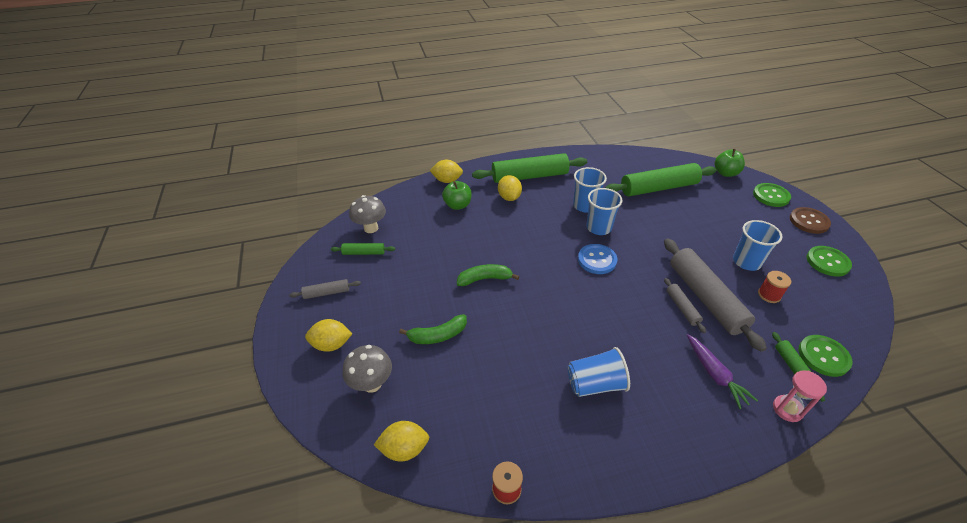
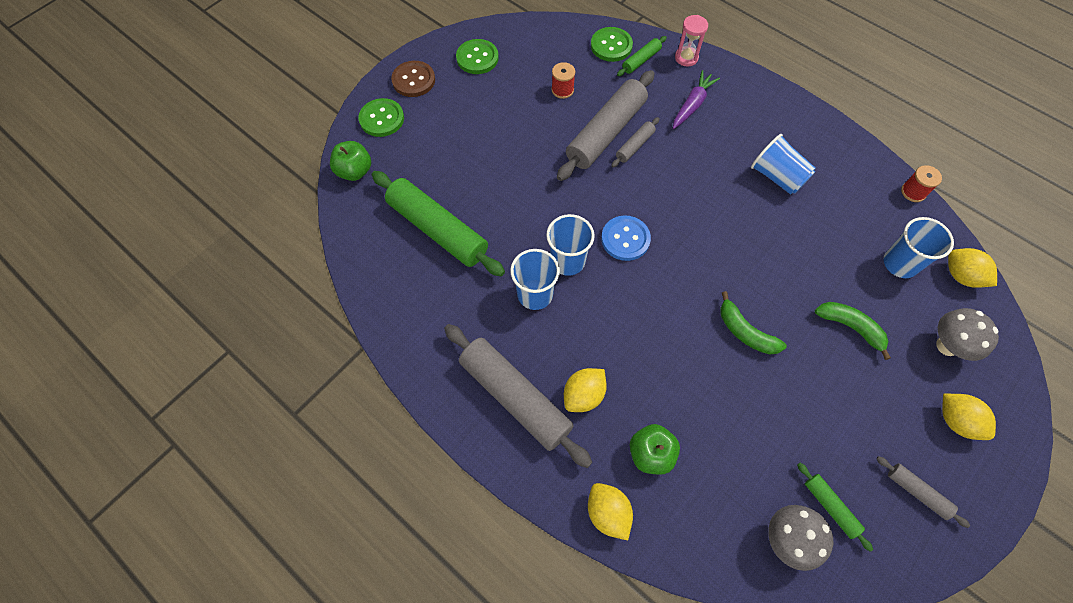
camera: 125 degrees left, 20 degrees up
green rolling pin [472,153,587,183] -> grey rolling pin [444,324,592,468]
blue cup [733,220,783,271] -> blue cup moved to [884,217,954,278]

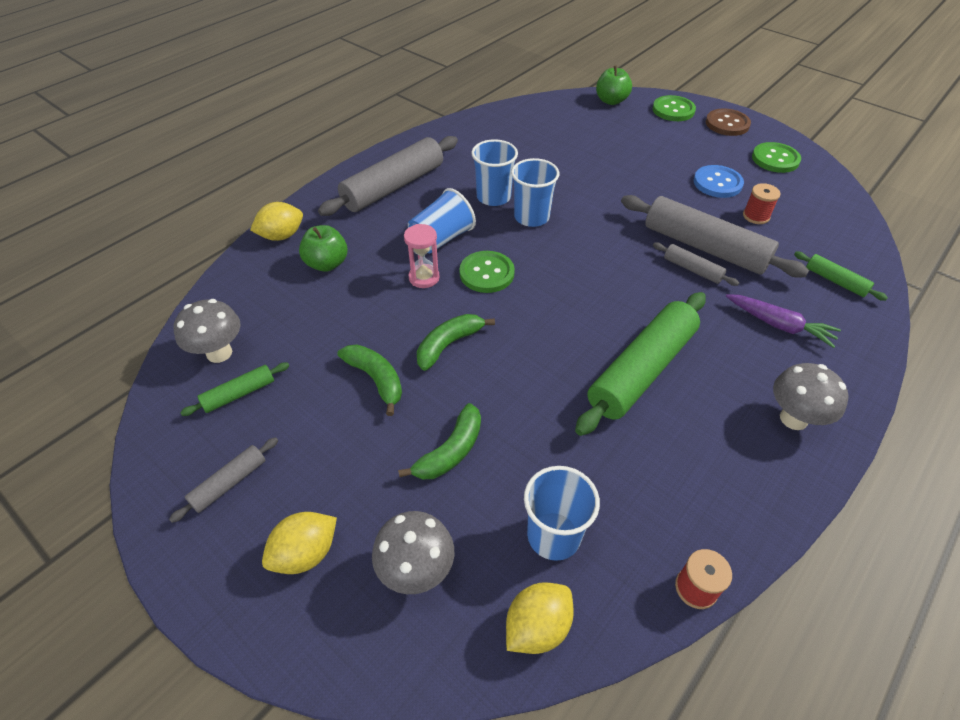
camera: 90 degrees right, 15 degrees down
green rolling pin [372,171,505,276] -> green rolling pin moved to [575,292,706,436]
yellow lemon [564,368,607,412] -> none
green button [591,27,633,62] -> green button moved to [459,251,515,293]
blue button [601,215,651,261] -> blue button moved to [694,165,744,198]
pink hourglass [675,15,708,66] -> pink hourglass moved to [404,224,440,288]
blue cup [751,134,816,195] -> blue cup moved to [408,188,476,253]
none -> green banana [337,345,402,416]
none -> grey mushroom [773,363,849,430]

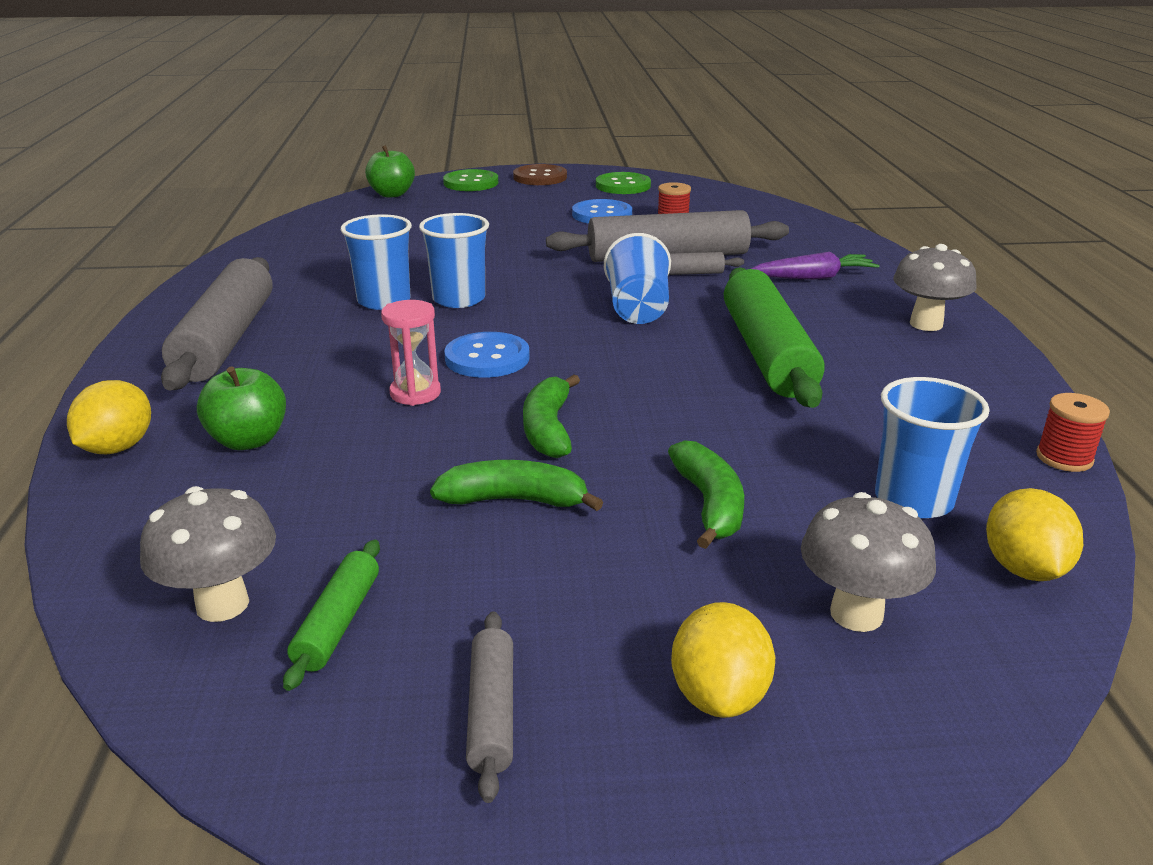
camera: 45 degrees left, 20 degrees down
blue cup [408,188,476,253] -> blue cup moved to [604,233,671,324]
green button [459,251,515,293] -> blue button [444,332,530,378]
green rolling pin [794,252,888,301] -> none

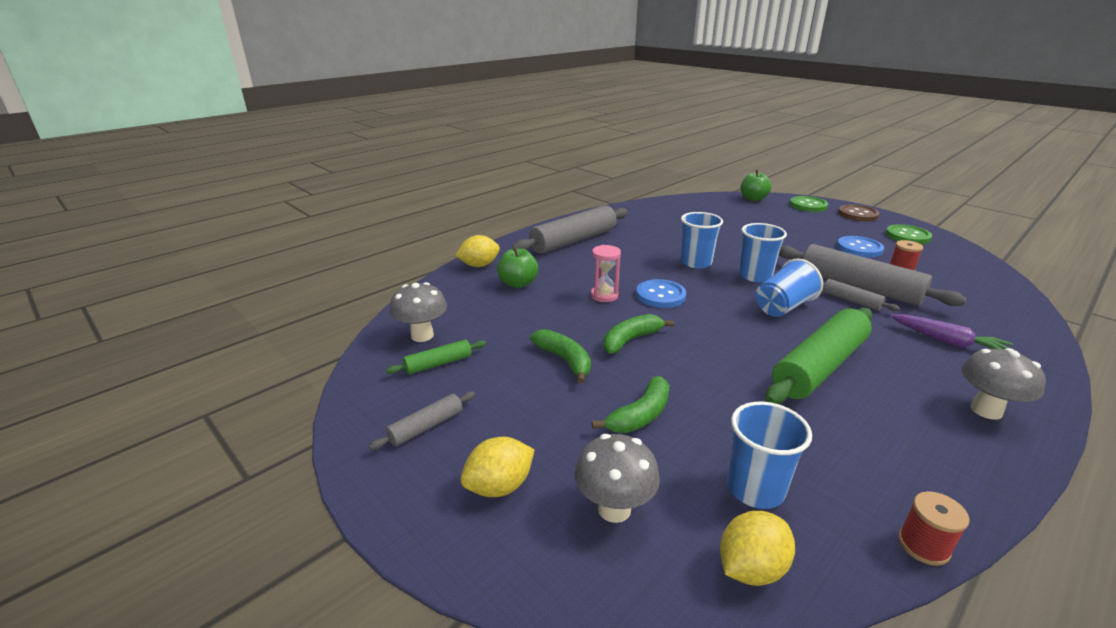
camera: 50 degrees right, 0 degrees up
blue cup [341,214,412,310] -> blue cup moved to [739,223,787,282]

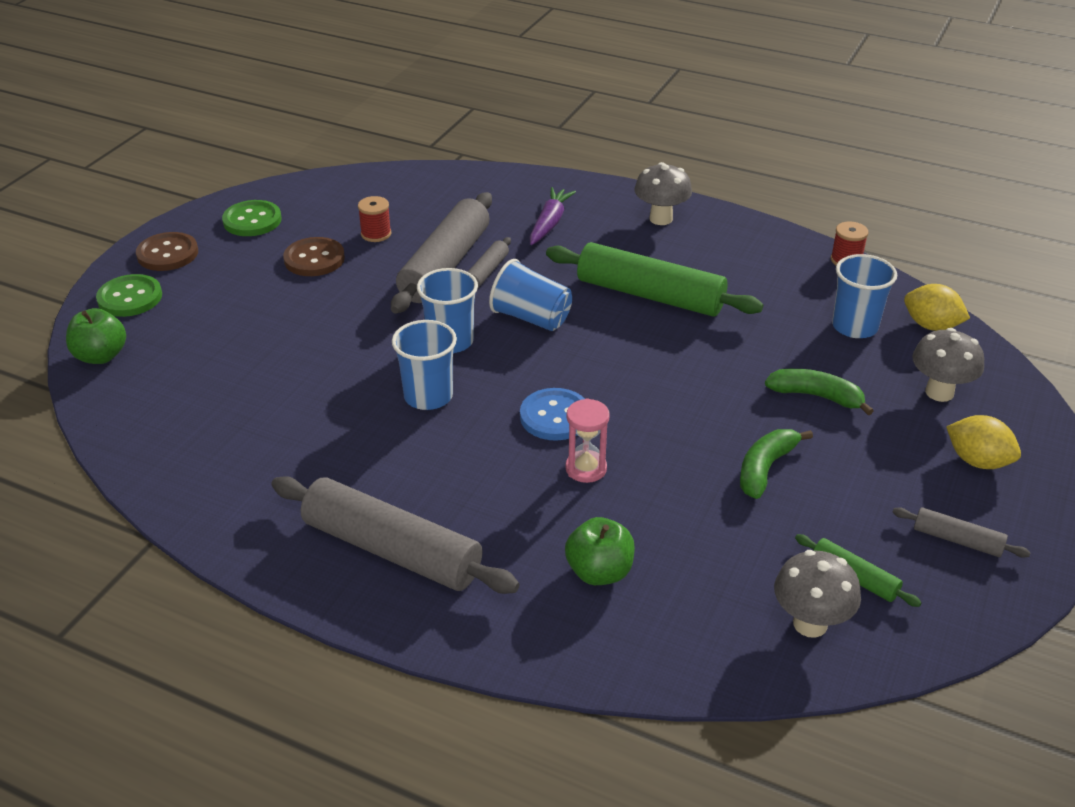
camera: 110 degrees left, 10 degrees up
yellow lemon [455,235,500,267] -> none
green banana [603,314,674,354] -> none
blue button [837,236,884,257] -> brown button [283,237,345,276]

